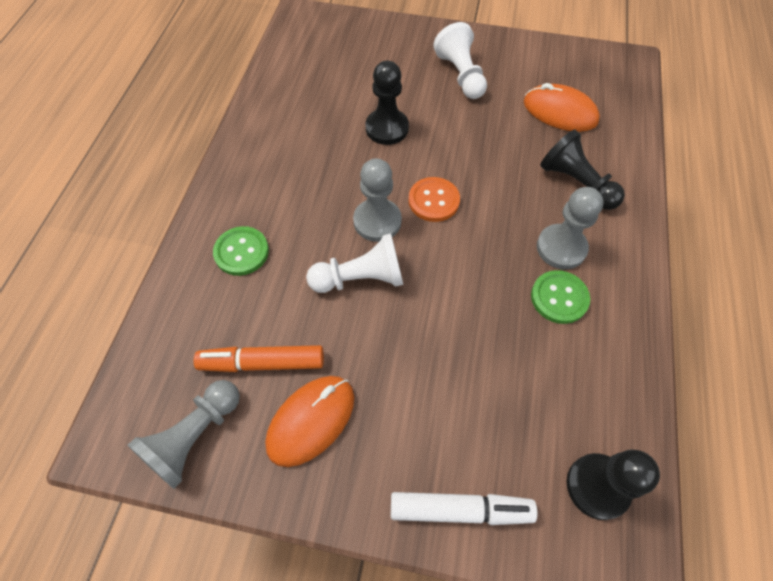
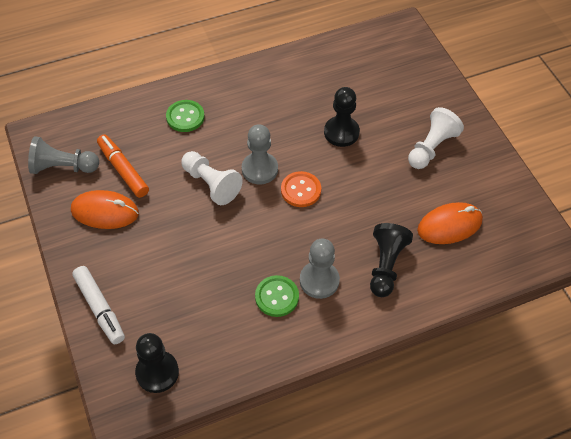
camera: 55 degrees right, 5 degrees down
orange mouse [524,83,600,132] -> orange mouse turned 75 degrees clockwise [417,202,483,244]

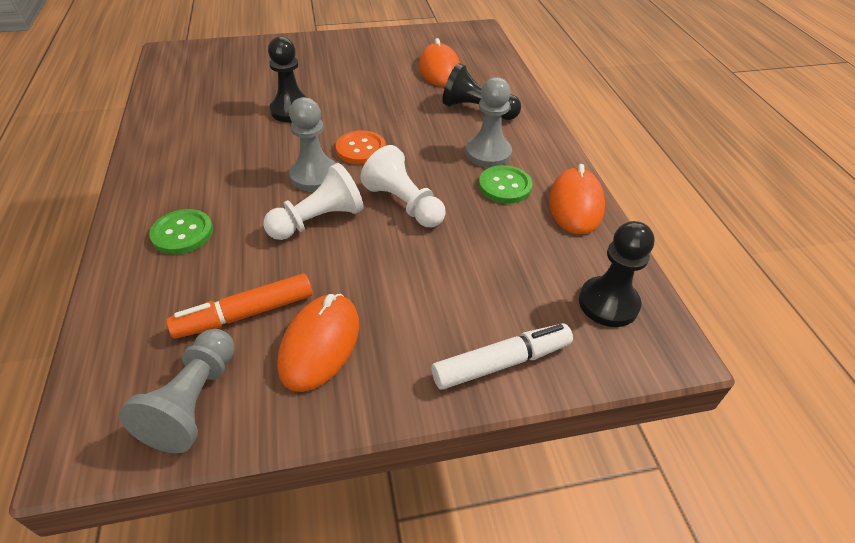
camera: 80 degrees left, 10 degrees down
white pawn [408,107,464,169] -> white pawn moved to [361,145,446,227]
none -> orange mouse [549,164,605,234]

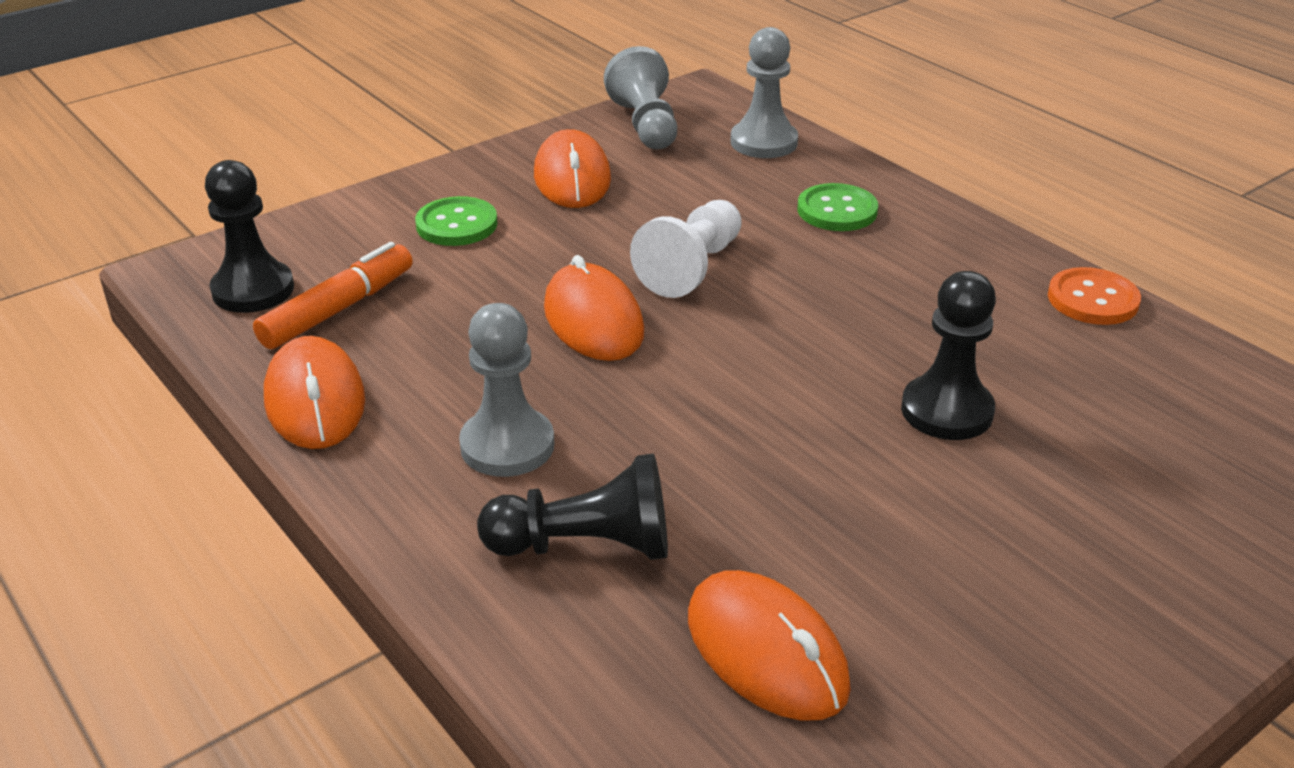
camera: 155 degrees right, 10 degrees down
orange marker [166,273,313,339] -> orange marker moved to [253,242,413,349]
grey pawn [289,97,336,191] -> grey pawn moved to [730,27,798,158]
orange button [336,130,386,164] -> orange button moved to [1048,267,1141,325]
white pawn [361,145,446,227] -> orange mouse [544,255,644,361]
white marker [432,323,573,390] -> none
green button [479,165,533,204] -> green button moved to [415,196,498,246]

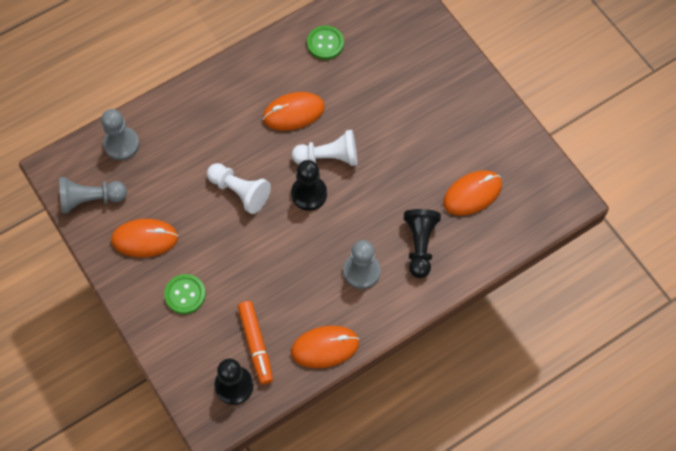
camera: 85 degrees left, 30 degrees up
orange marker [253,242,413,349] -> orange marker turned 150 degrees counterclockwise [238,301,273,385]
orange mouse [544,255,644,361] -> orange mouse moved to [263,92,325,131]
green button [798,183,878,231] -> green button moved to [307,26,344,60]
black pawn [901,271,996,440] -> black pawn moved to [291,160,327,211]
orange button [1048,267,1141,325] -> none
none -> white pawn [292,130,357,166]

